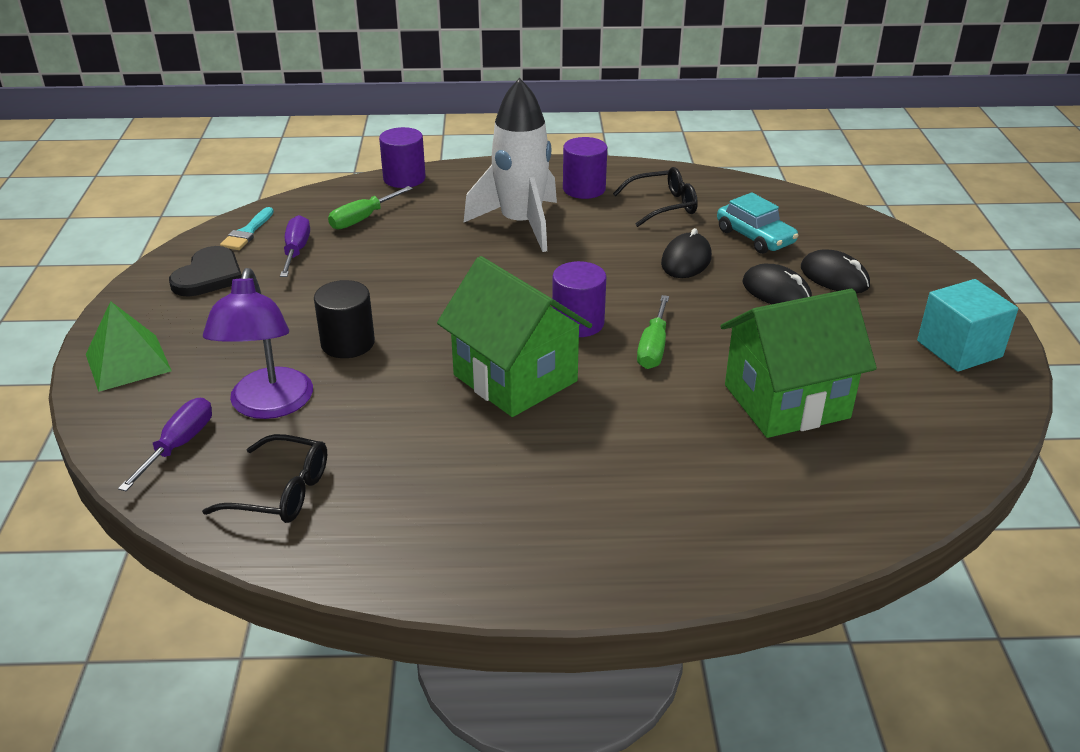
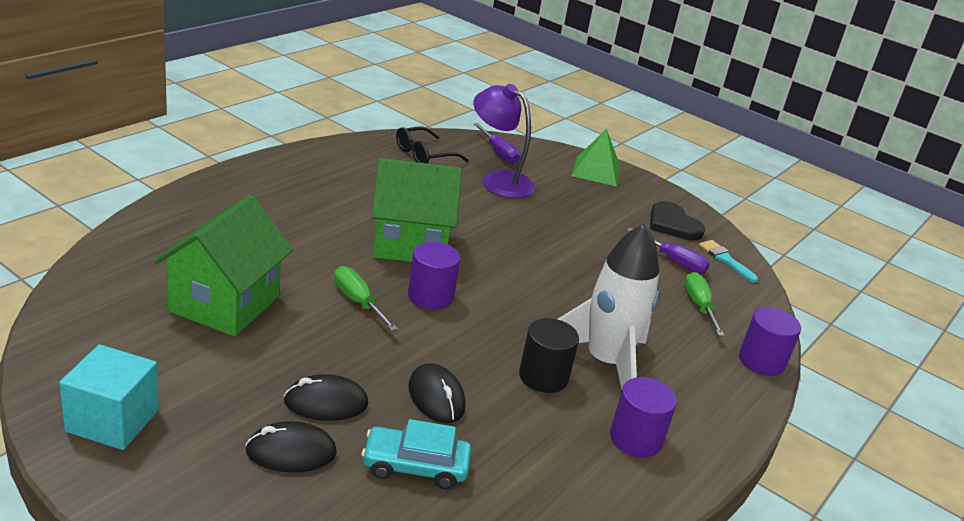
camera: 125 degrees right, 5 degrees down
black cylinder [314,280,375,358] -> black cylinder moved to [519,318,579,393]
black glasses [613,167,698,227] -> none

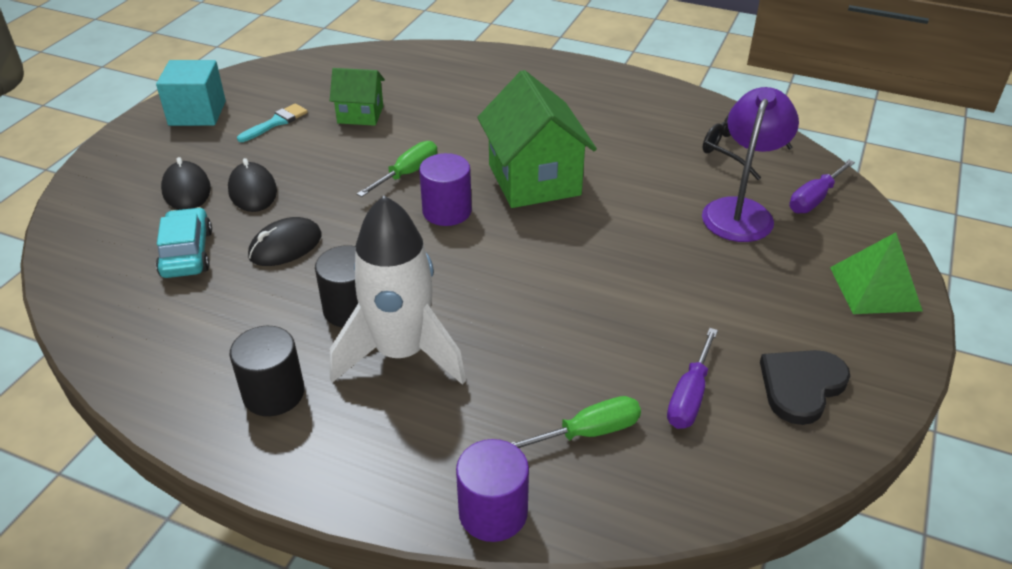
camera: 80 degrees right, 10 degrees up
green house [154,195,293,336] -> green house [330,68,385,126], size x0.56
purple cylinder [610,377,677,457] -> black cylinder [229,326,304,416]
turquoise brush [699,240,758,283] -> turquoise brush moved to [237,103,308,142]

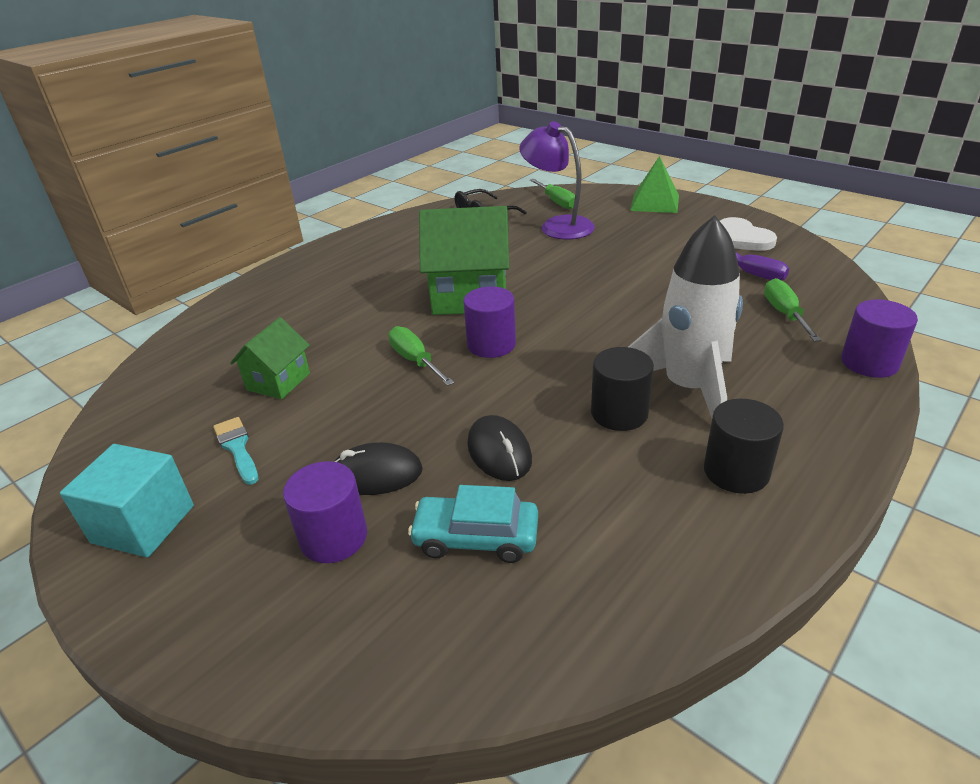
camera: 70 degrees left, 5 degrees down
black mouse [161,157,211,210] -> purple cylinder [283,461,367,563]
black heart [760,350,850,425] -> white heart [720,217,777,251]
purple screwdriver [789,160,855,213] -> green screwdriver [530,179,575,209]

